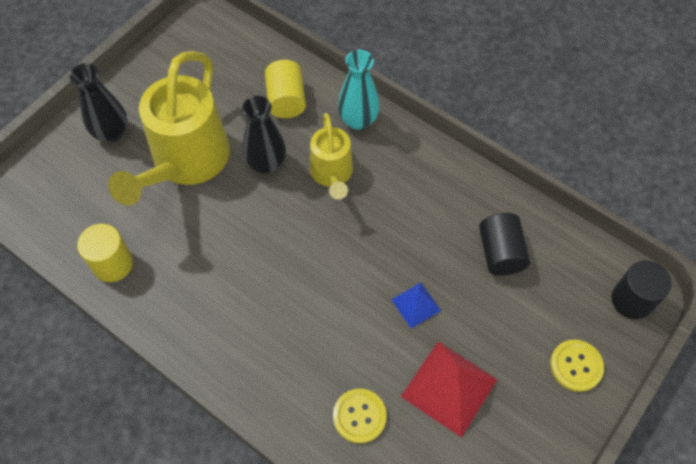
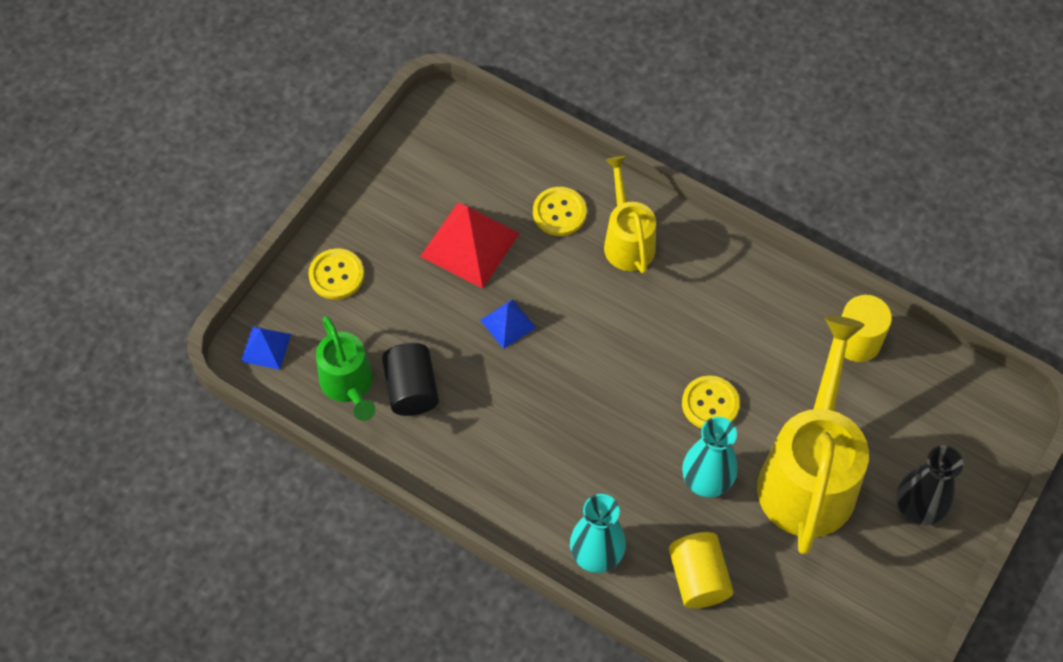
camera: 175 degrees right, 0 degrees up
black vase [242,96,286,174] -> turquoise vase [682,417,737,498]
yellow watering can [310,113,353,199] -> yellow watering can moved to [604,156,656,274]
black cylinder [611,261,672,319] -> blue pyramid [241,327,291,370]
none -> green watering can [316,316,376,421]
none -> yellow button [682,376,740,429]

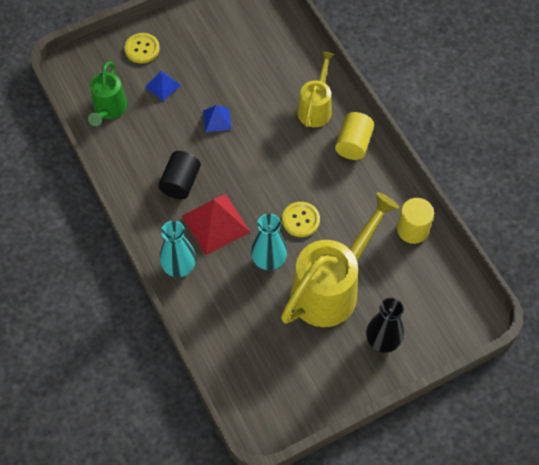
camera: 30 degrees right, 0 degrees up
blue pyramid [241,327,291,370] -> blue pyramid moved to [145,71,181,101]
black cylinder [382,343,439,416] -> black cylinder moved to [158,151,201,199]
red pyramid [420,203,520,289] -> red pyramid moved to [182,194,250,255]
yellow button [533,187,587,236] -> none
yellow cylinder [669,532,734,608] -> yellow cylinder moved to [335,112,374,160]

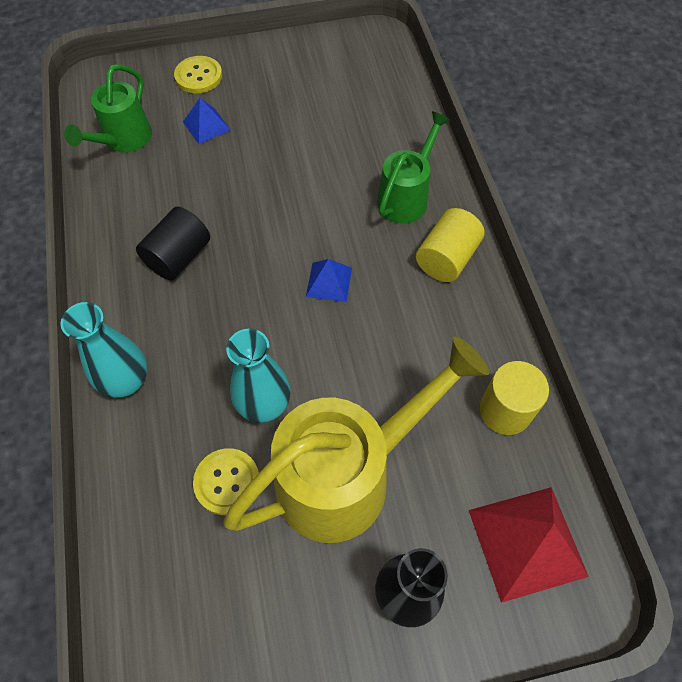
camera: 15 degrees right, 0 degrees up
red pyramid [182,194,250,255] -> red pyramid moved to [469,487,589,603]
blue pyramid [203,105,231,132] -> blue pyramid moved to [306,259,352,302]
yellow button [282,202,320,237] -> yellow button moved to [193,448,259,515]
yellow watering can [297,51,335,127] -> green watering can [377,111,450,223]

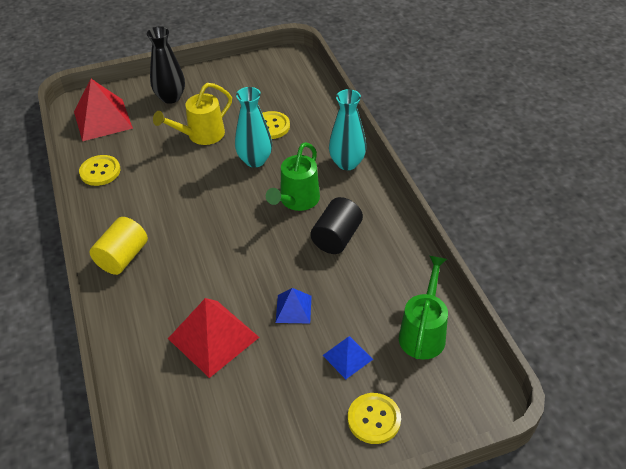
camera: 175 degrees right, 15 degrees down
yellow watering can [223,337,490,543] -> yellow watering can [153,83,232,145], size x0.56
blue pyramid [306,259,352,302] -> blue pyramid moved to [276,288,312,324]
green watering can [377,111,450,223] -> green watering can moved to [266,142,320,211]
yellow cylinder [480,361,549,435] -> yellow button [79,155,120,186]
none -> red pyramid [168,298,259,378]

